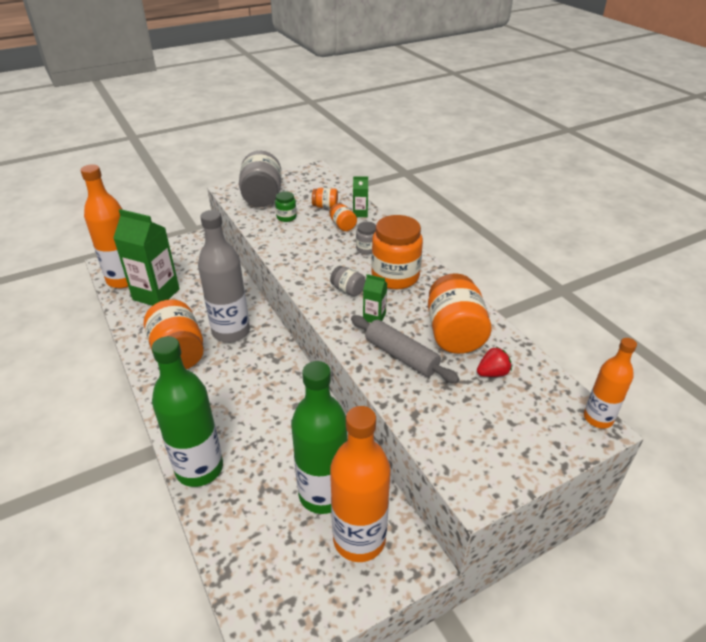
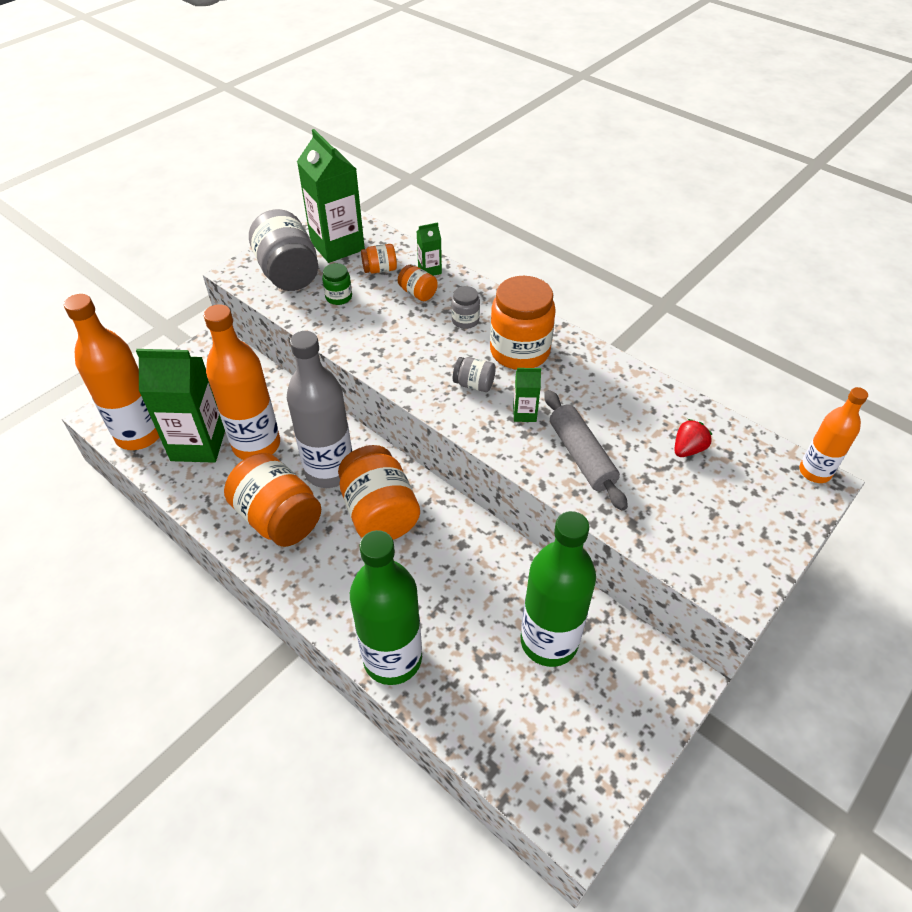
camera: 20 degrees left, 10 degrees up
orange bottle [330,406,391,562] -> orange bottle moved to [204,304,280,460]
grey rolling pin [351,315,459,383] -> grey rolling pin turned 45 degrees clockwise [544,390,628,511]
orange jar [428,273,492,354] -> orange jar moved to [338,445,420,540]
none -> green carton [297,129,365,263]

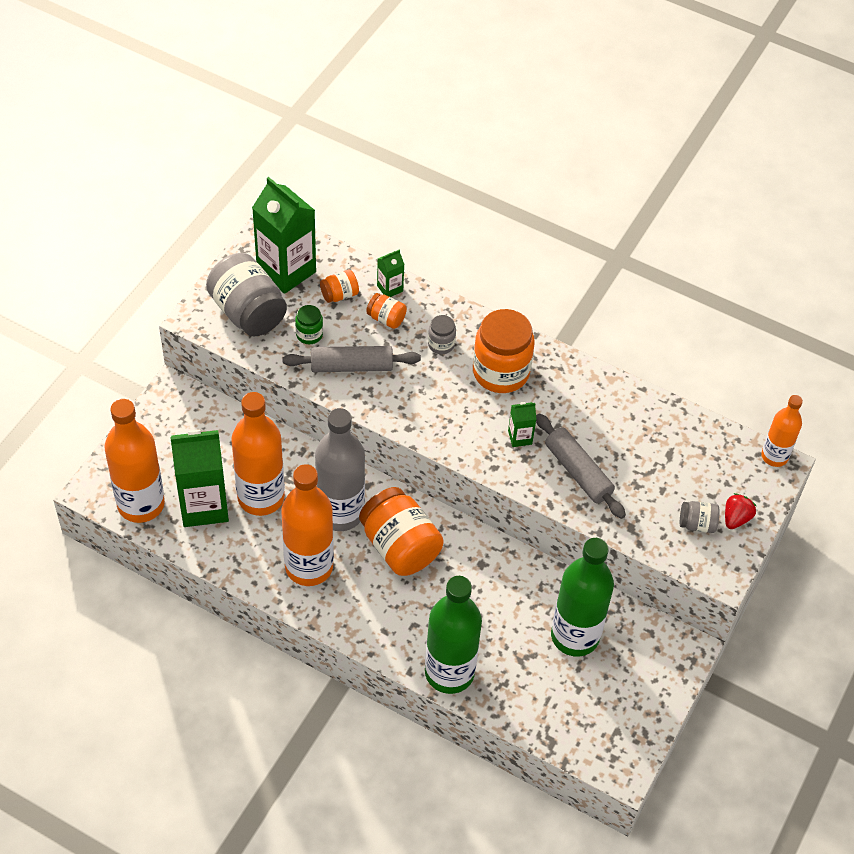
camera: 15 degrees left, 5 degrees up
orange jar [224,453,321,547] -> orange bottle [281,464,334,586]
grey jar [453,357,496,392] -> grey jar moved to [680,501,720,533]
red strawberry [675,419,713,457] -> red strawberry moved to [725,493,756,529]
none -> grey rolling pin [283,346,421,372]

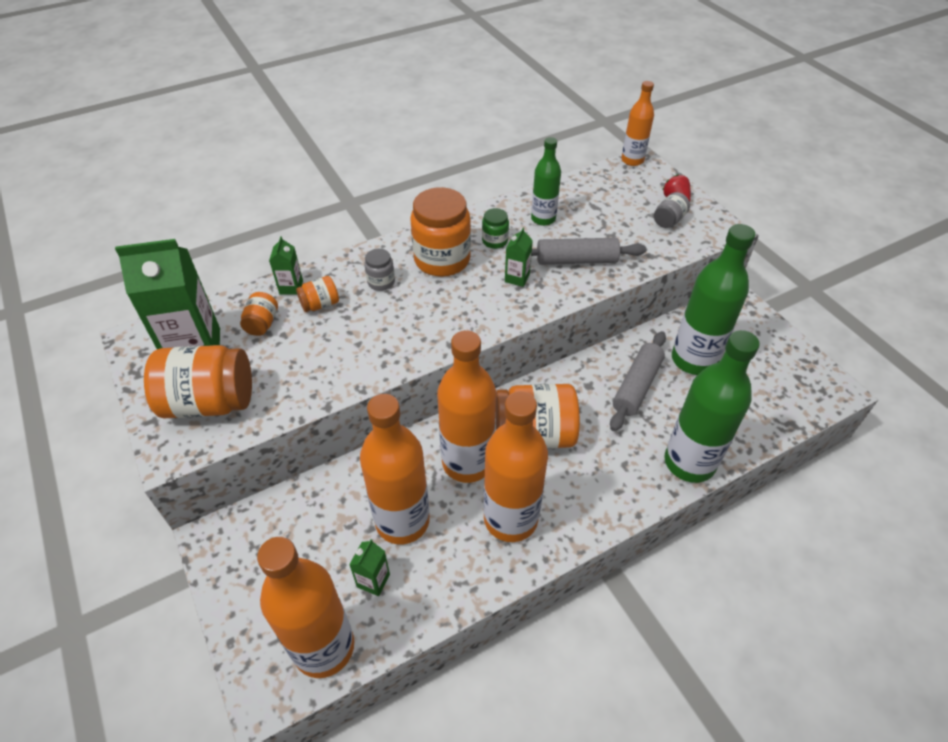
camera: 55 degrees left, 5 degrees down
green carton [170,430,229,527] -> green carton [349,539,390,596], size x0.45
grey jar [206,253,287,336] -> orange jar [144,345,252,418]
grey rolling pin [283,346,421,372] -> grey rolling pin moved to [610,331,666,431]
green jar [295,305,323,344] -> green jar moved to [482,208,509,249]
grey bottle [315,408,365,531] -> orange bottle [437,330,496,483]
none -> green bottle [531,137,561,226]

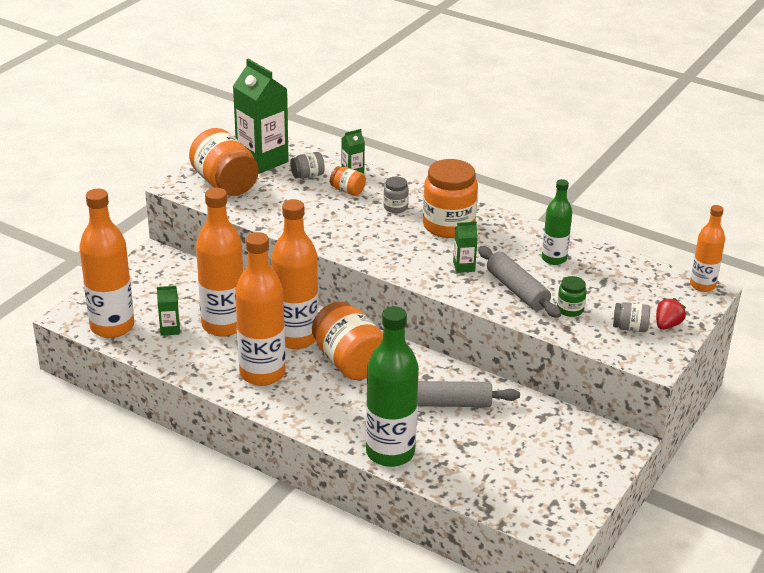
camera: 60 degrees right, 15 degrees down
orange jar [240,292,278,336] -> grey jar [290,152,325,179]
green jar [482,208,509,249] -> green jar moved to [557,276,587,317]
green bottle [672,224,755,375] -> none

